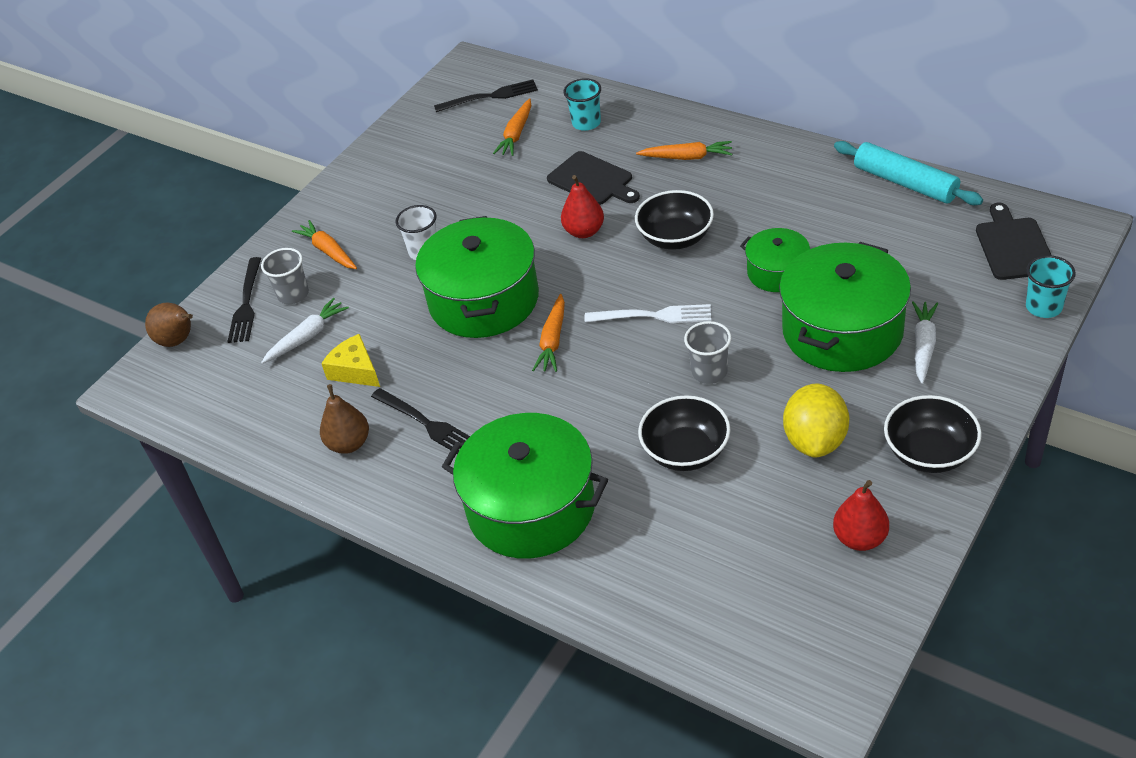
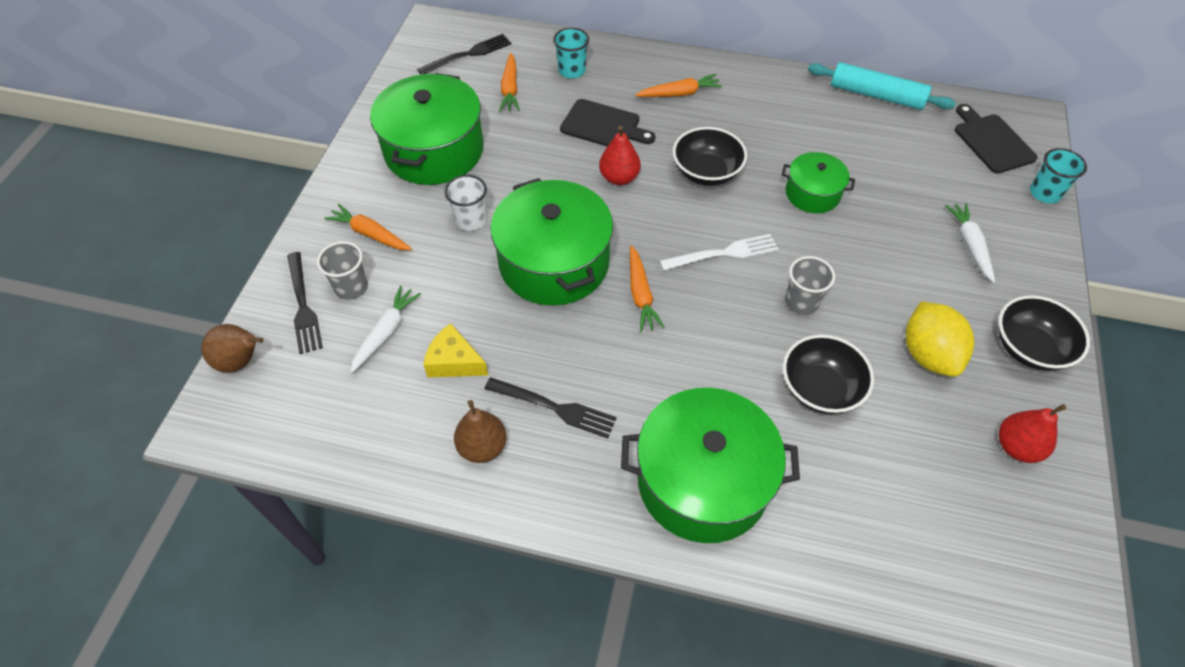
camera: 25 degrees left, 10 degrees up
green pot [779,242,911,372] -> green pot moved to [370,73,483,185]

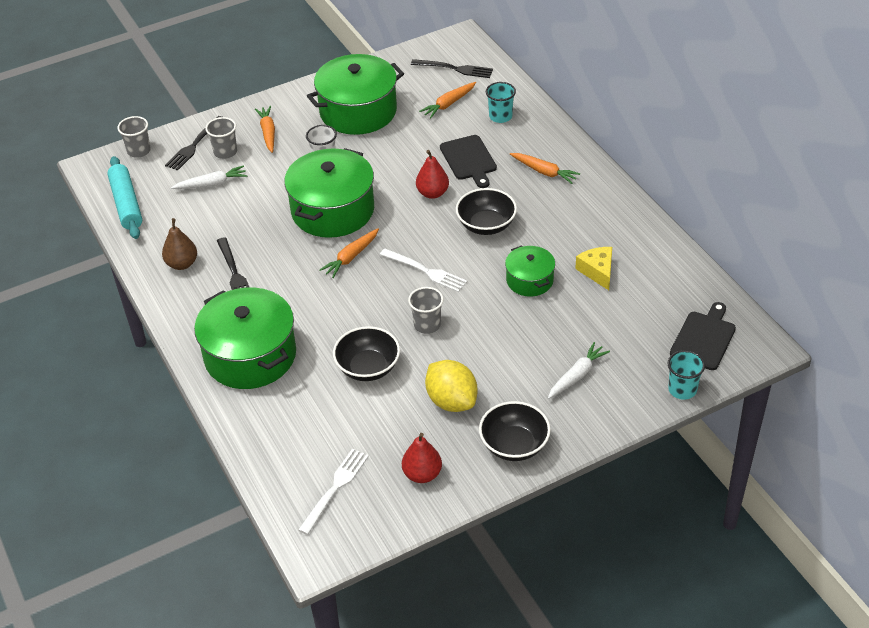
camera: 50 degrees right, 10 degrees down
brown pear [201,324,264,373] -> grey cup [117,116,151,158]
yellow cheese [423,323,488,377] -> yellow cheese moved to [575,247,612,290]
turquoise rolling pin [808,62,956,110] -> turquoise rolling pin moved to [107,156,142,239]
yellow lemon [906,301,974,377] -> yellow lemon turned 75 degrees counterclockwise [425,360,478,412]
none -> white fork [298,449,369,535]

